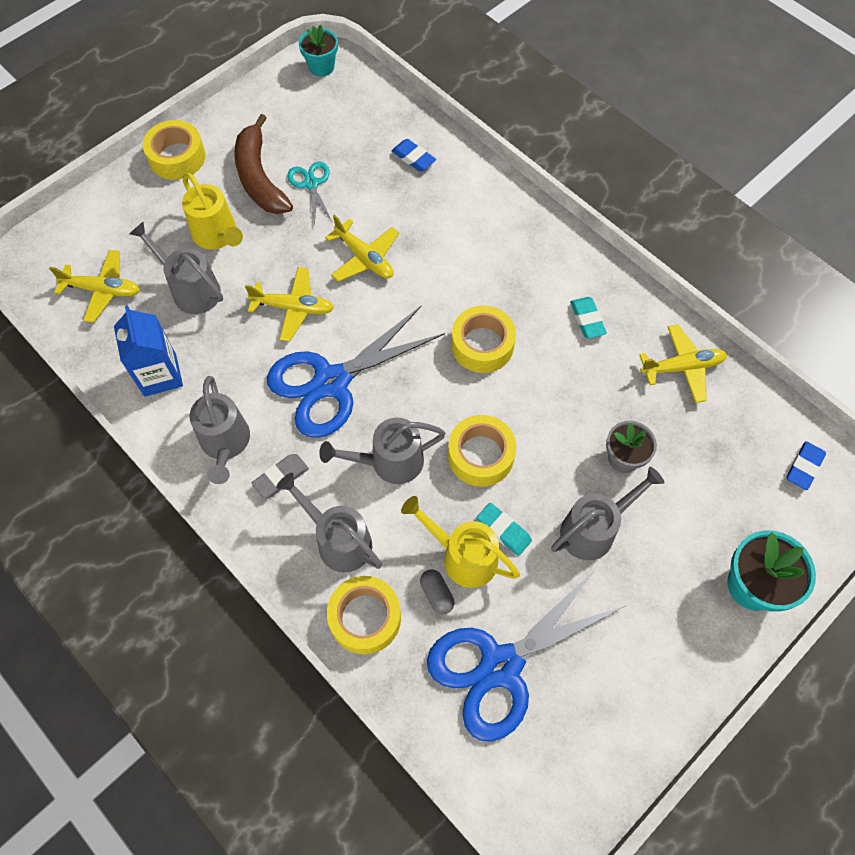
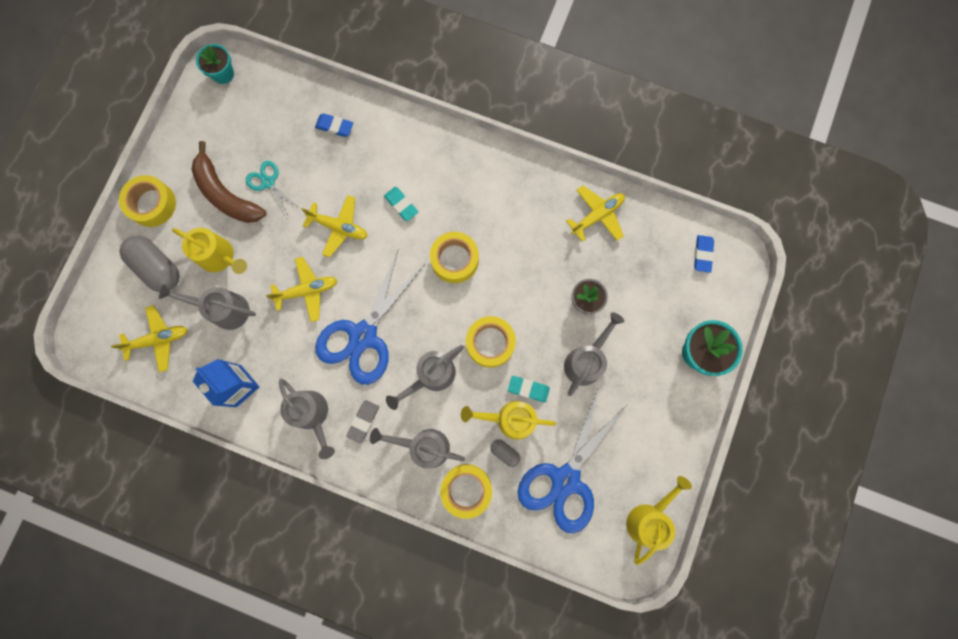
camera: 25 degrees left, 15 degrees up
turquoise eraser [570,297,607,338] -> turquoise eraser moved to [384,187,418,221]
none -> grey capsule [119,236,180,292]
none -> yellow watering can [626,476,692,565]

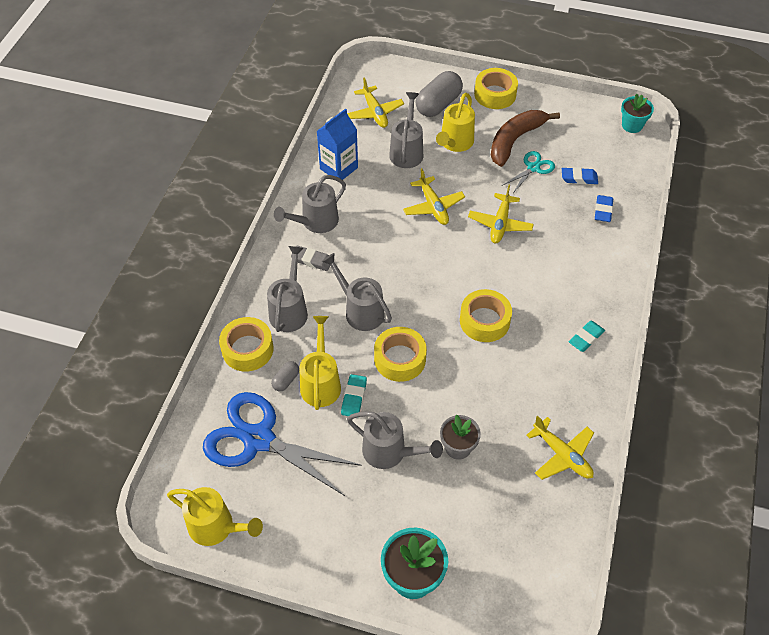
camera: 85 degrees right, 25 degrees down
blue scissors [315,250,425,385] -> none
turquoise eraser [384,187,418,221] -> turquoise eraser moved to [569,321,605,352]
blue eraser [694,235,714,273] -> blue eraser moved to [562,167,598,184]

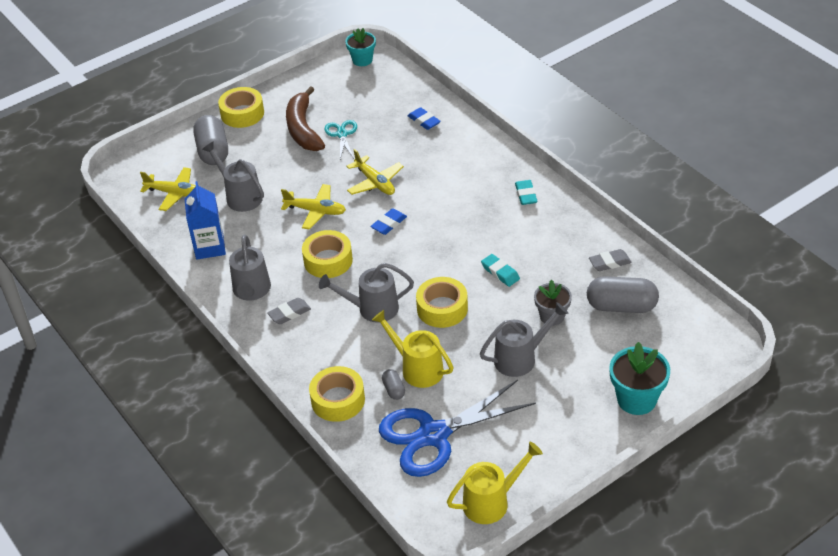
camera: 50 degrees left, 10 degrees down
grey watering can [267,246,308,332] -> none
turquoise eraser [341,374,367,418] -> turquoise eraser moved to [481,254,520,287]
yellow watering can [436,93,475,152] -> none
yellow tape [460,289,512,342] -> yellow tape moved to [302,230,353,278]
yellow plane [527,416,594,480] -> grey eraser [589,249,632,271]
blue eraser [562,167,598,184] -> blue eraser moved to [370,208,407,235]
none -> grey capsule [587,276,659,313]

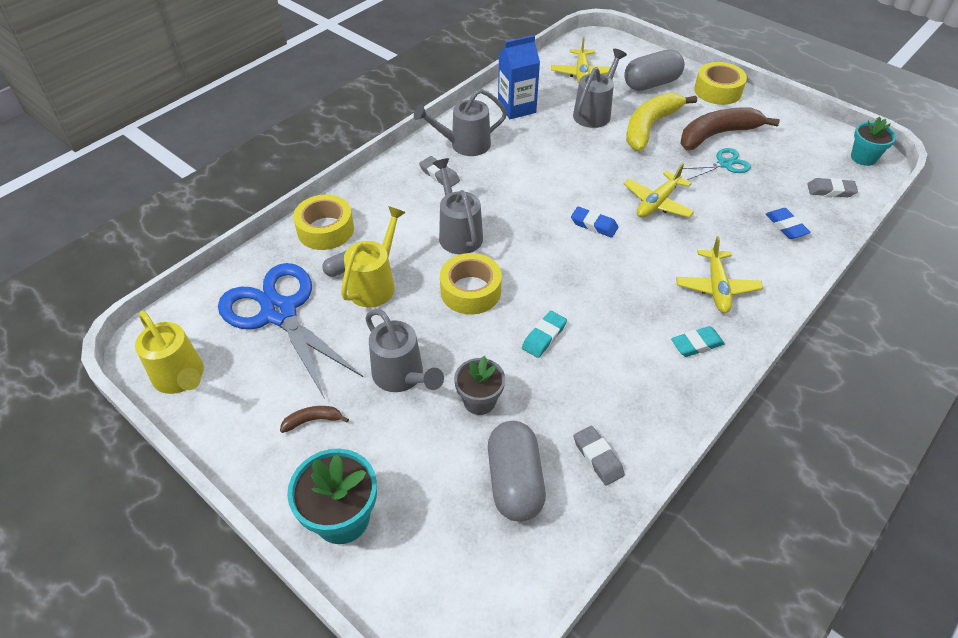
camera: 75 degrees right, 5 degrees up
yellow plane [281,184,346,230] -> yellow plane moved to [676,236,763,313]
yellow tape [302,230,353,278] -> none
blue eraser [408,107,441,130] -> blue eraser turned 60 degrees counterclockwise [766,208,811,239]
none -> brown banana [280,406,349,433]
none -> yellow banana [626,93,697,151]
none -> grey eraser [807,178,858,197]

